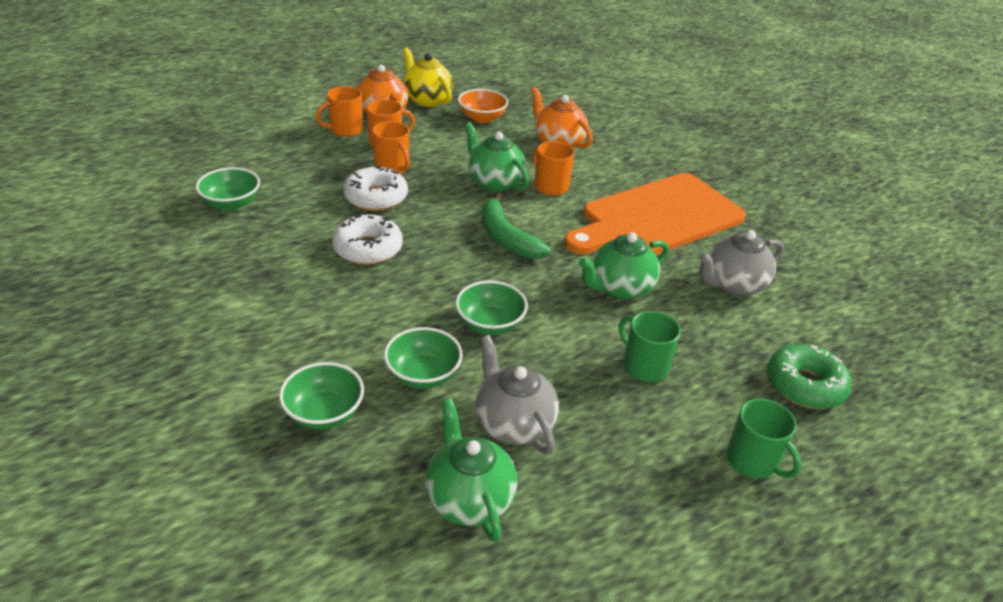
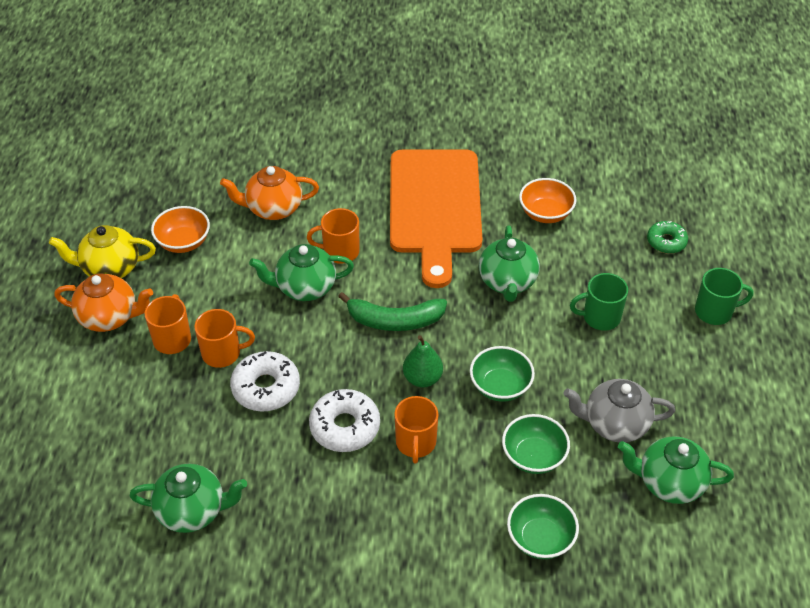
camera: 55 degrees left, 10 degrees up
green bowl [196,167,260,211] -> green teapot [130,464,247,533]
orange mug [316,86,363,137] -> orange mug moved to [394,396,438,464]
grey teapot [698,230,784,296] -> orange bowl [519,178,577,223]
green donut [767,344,852,409] -> green donut [647,221,688,254], size x0.65
none -> green pear [403,335,443,387]

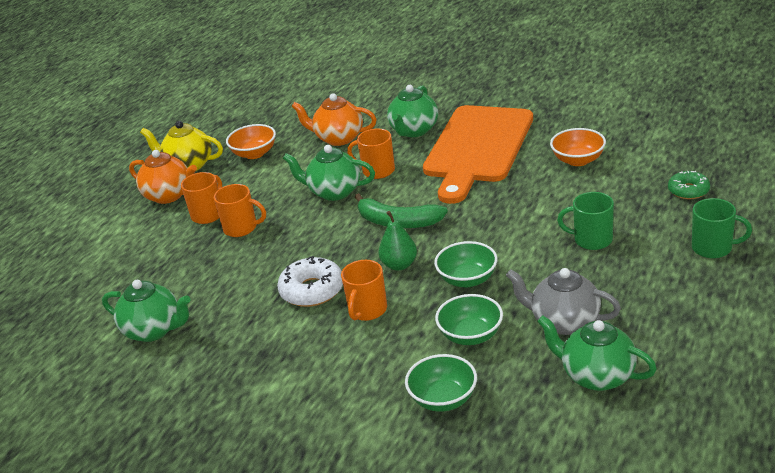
camera: 25 degrees right, 15 degrees down
white donut [230,351,300,411] -> none
green teapot [479,225,540,302] -> green teapot moved to [387,85,438,137]

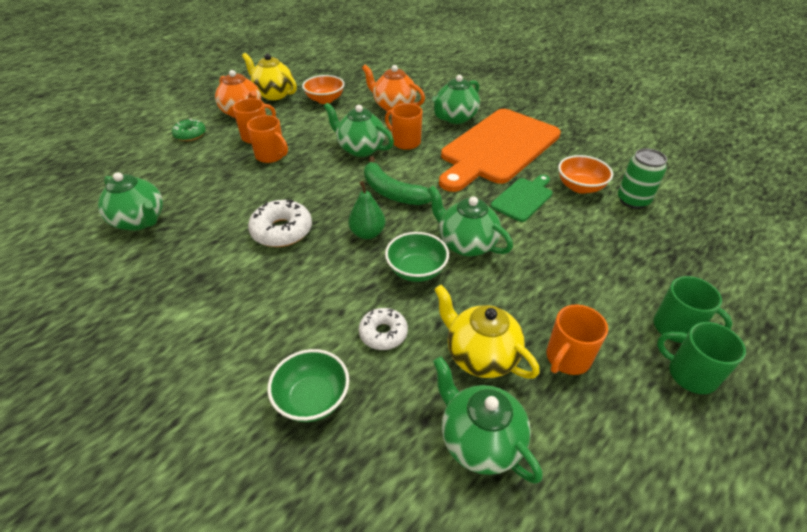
camera: 15 degrees right, 10 degrees up
orange mug [341,260,387,321] -> orange mug moved to [546,305,608,375]
green bowl [435,294,503,345] -> white donut [359,308,408,350]
grey teapot [506,268,621,335] -> yellow teapot [434,285,540,378]
green mug [557,192,614,250] -> green mug moved to [657,322,746,394]
green donut [668,171,710,199] -> green donut moved to [172,119,206,141]
none -> green teapot [427,186,513,257]
none -> green cutting board [491,175,552,222]
none -> green can [618,149,667,209]

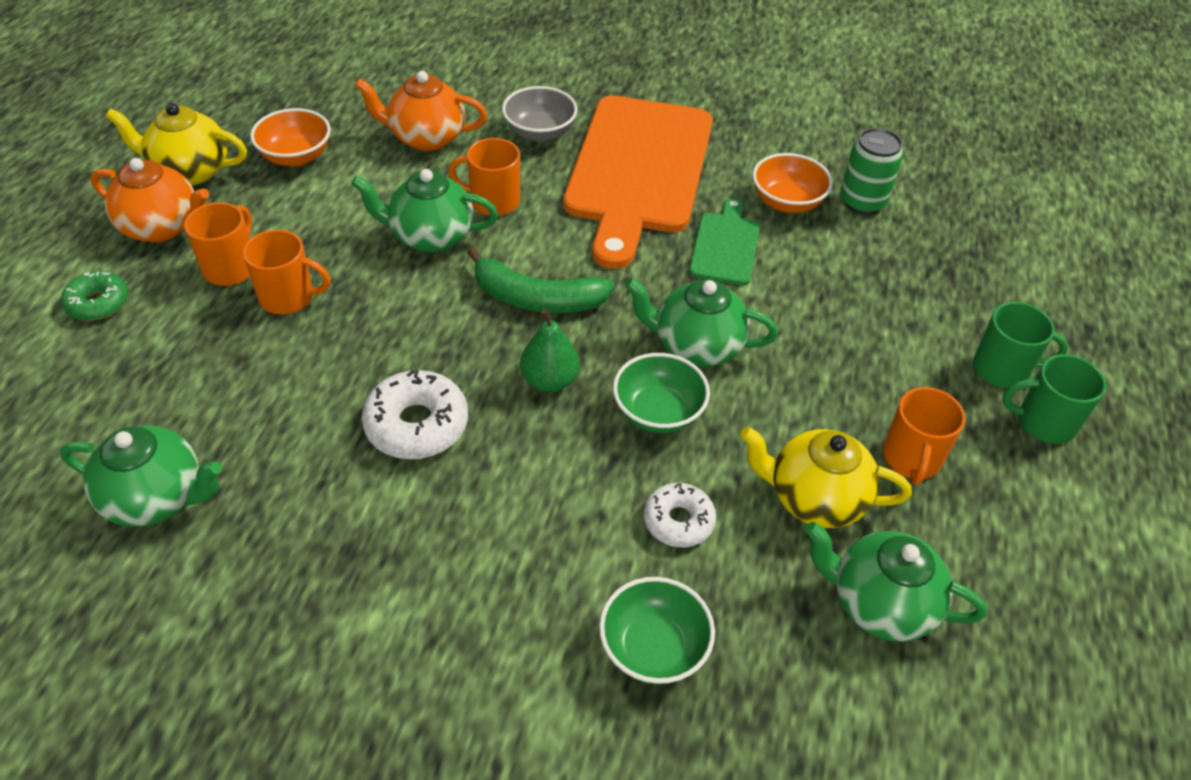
camera: 30 degrees left, 5 degrees up
green teapot [432,75,480,124] -> grey bowl [502,86,578,142]

